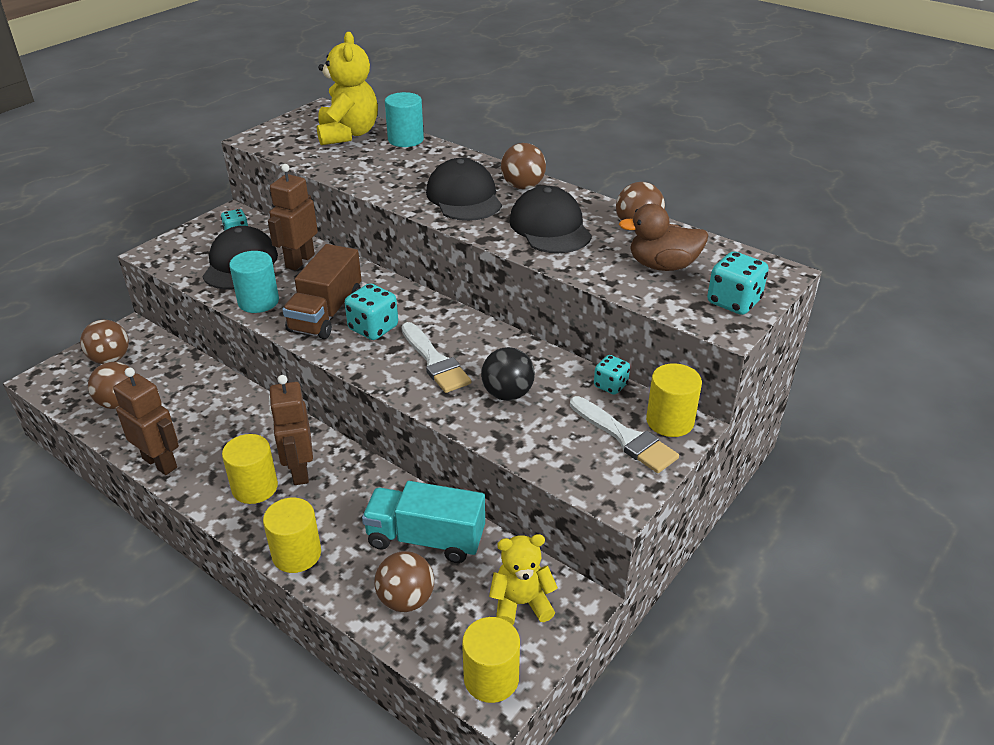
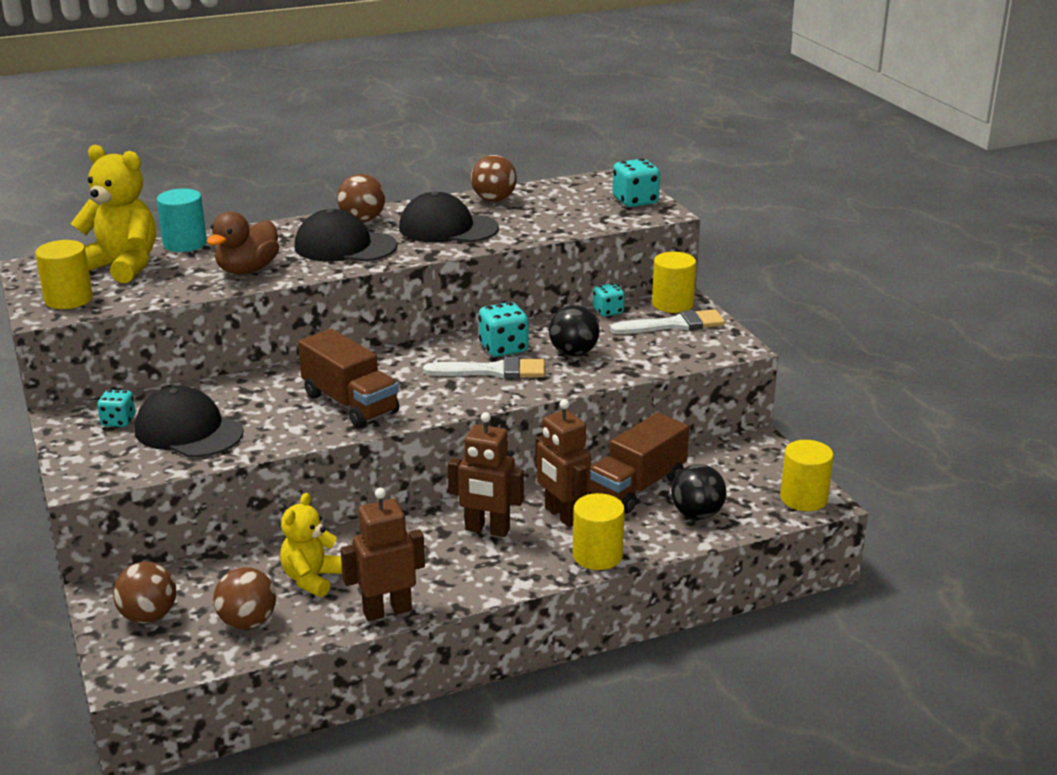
camera: 60 degrees left, 10 degrees down
yellow cylinder [222,434,278,504] -> yellow cylinder moved to [35,240,93,309]
turquoise cylinder [229,251,279,313] -> none
brown robot [268,164,318,270] -> brown robot moved to [535,399,591,527]
turquoise dice [345,283,398,340] -> turquoise dice moved to [478,302,529,357]
turquoise truck [362,481,485,563] -> brown truck [589,412,689,513]
brown ball [374,551,434,612] -> black ball [671,464,727,519]
yellow teddy bear [489,534,558,625] -> yellow teddy bear moved to [280,493,342,597]
brown duck [619,204,708,271] -> brown duck moved to [207,211,279,274]

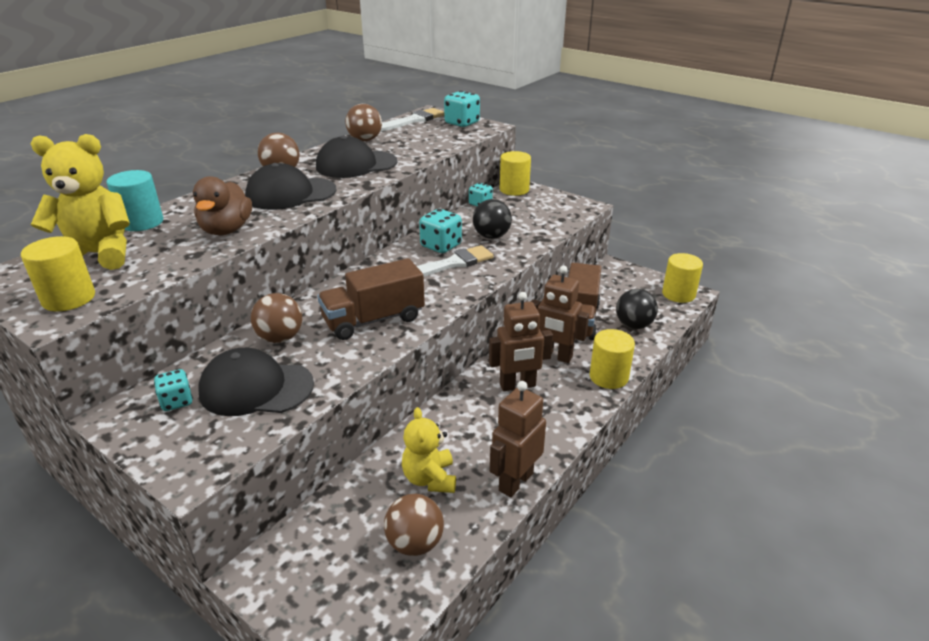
camera: 30 degrees left, 5 degrees up
brown ball [113,562,176,623] -> brown ball moved to [251,293,302,343]
brown truck [298,329,399,428] -> brown truck turned 135 degrees clockwise [317,258,425,340]
white brush [610,309,725,334] -> white brush moved to [380,108,444,131]

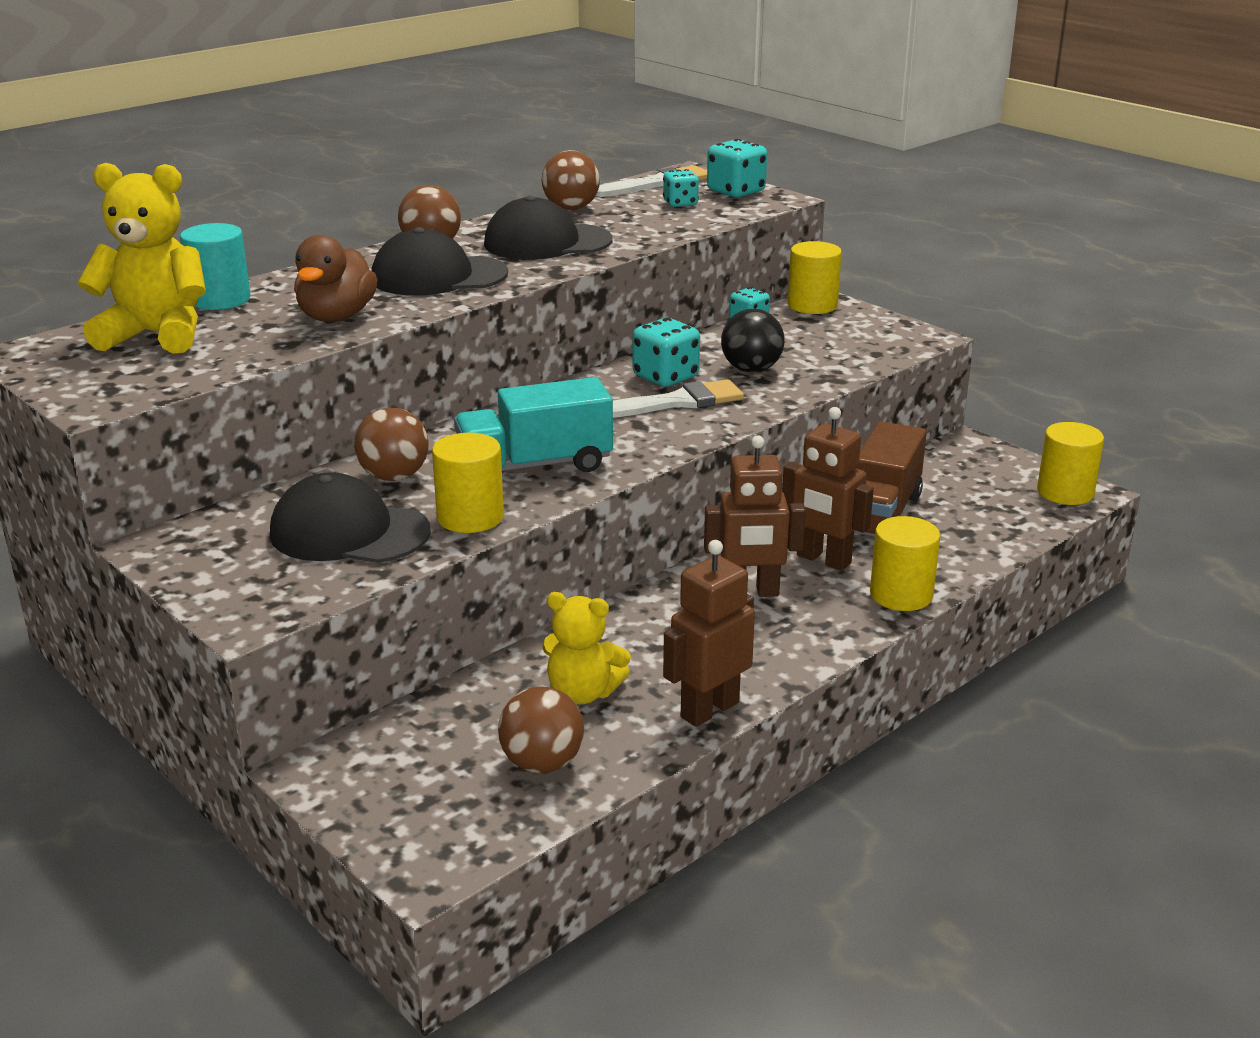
camera: 10 degrees right, 5 degrees down
yellow cylinder [21,236,95,312] -> yellow cylinder moved to [432,433,504,533]
turquoise dice [154,369,193,411] -> turquoise dice moved to [663,169,699,207]
brown truck [317,258,425,340] -> turquoise truck [454,377,613,472]
yellow teddy bear [402,407,456,493] -> yellow teddy bear turned 75 degrees counterclockwise [542,592,631,704]
black ball [616,289,658,329] -> none

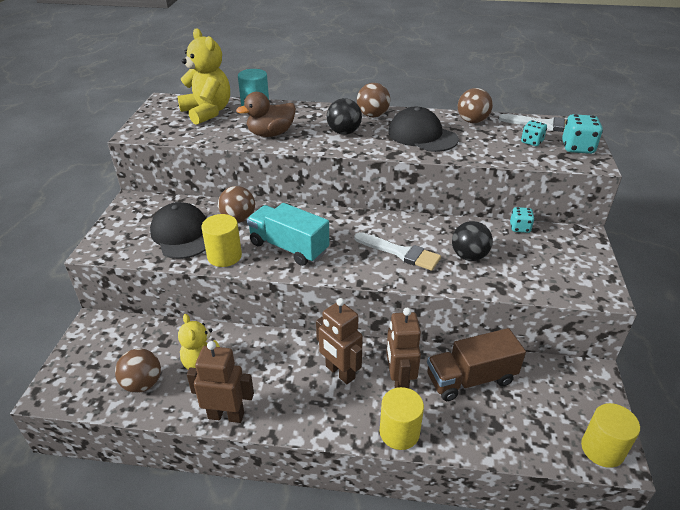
camera: 50 degrees right, 10 degrees up
black cap [371,227,508,296] -> black ball [327,98,362,135]
turquoise dice [633,318,700,387] -> none
yellow cylinder [788,241,842,314] -> none

